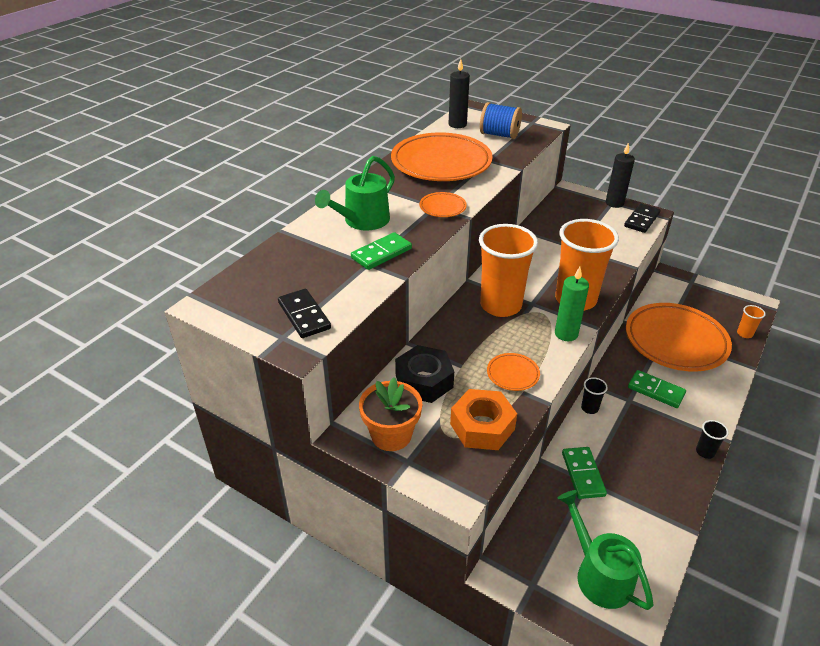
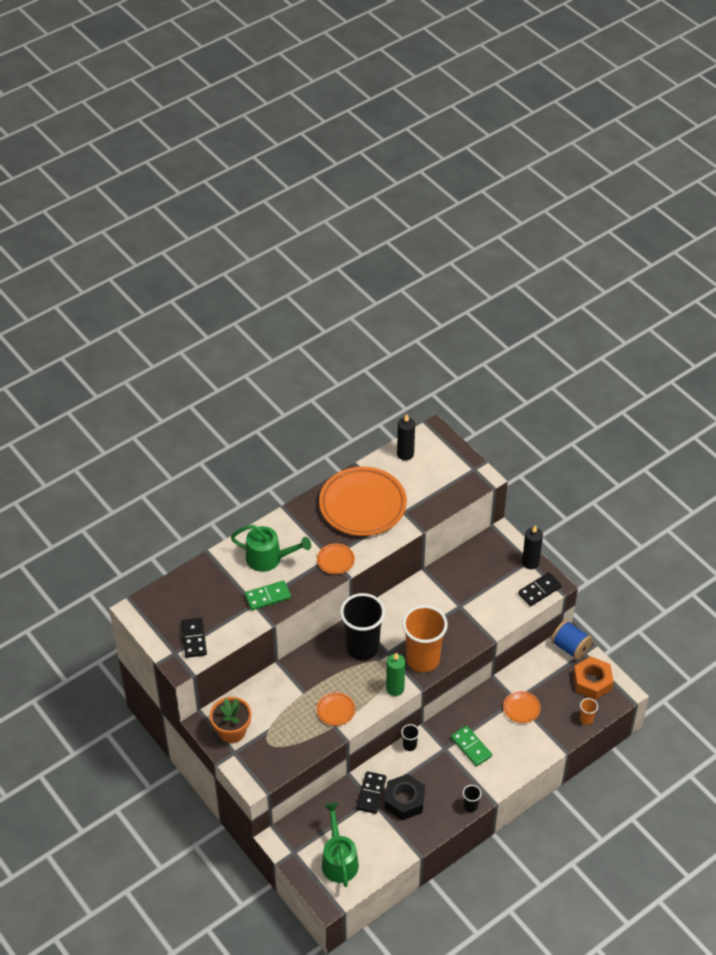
camera: 20 degrees right, 10 degrees up
green watering can [315,156,395,231] -> green watering can turned 135 degrees counterclockwise [231,525,311,572]
black nut [395,345,454,403] -> black nut moved to [385,774,425,820]
orange nut [450,389,517,450] -> orange nut moved to [573,656,614,700]
orange cup [479,224,538,317] -> black cup [340,593,385,660]
blue spool [480,102,522,139] -> blue spool moved to [551,620,592,660]
green domino [562,447,607,499] -> black domino [356,771,386,814]
orange plate [626,303,732,372] -> orange plate [503,691,540,723], size x0.42

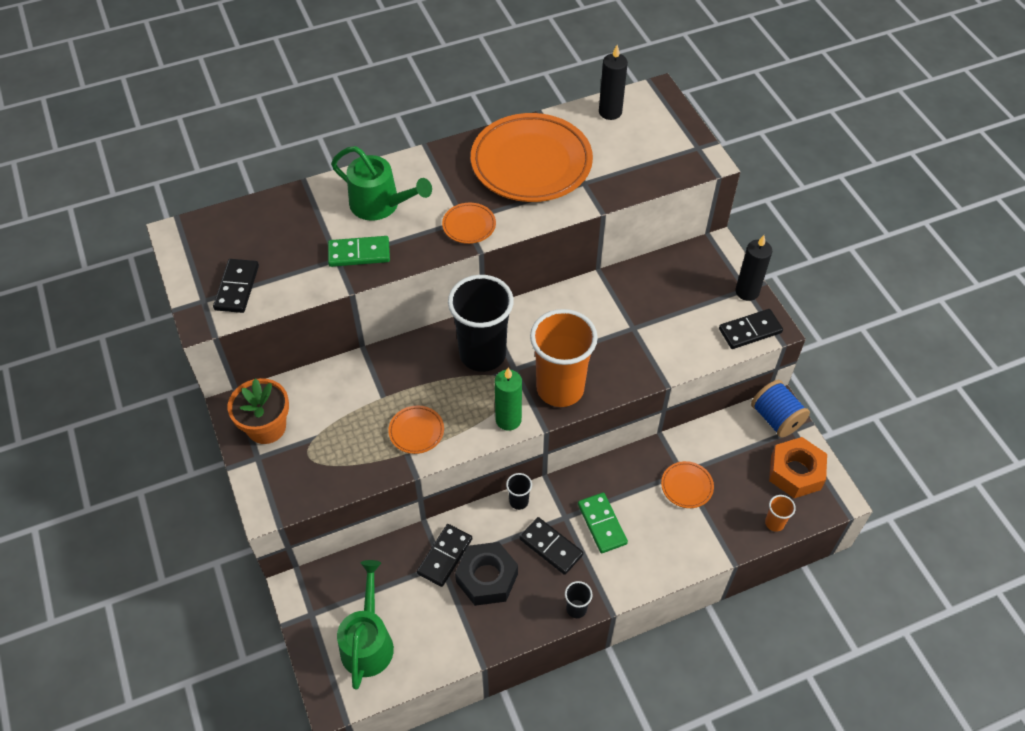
camera: 15 degrees right, 5 degrees up
none -> black domino [520,517,583,575]

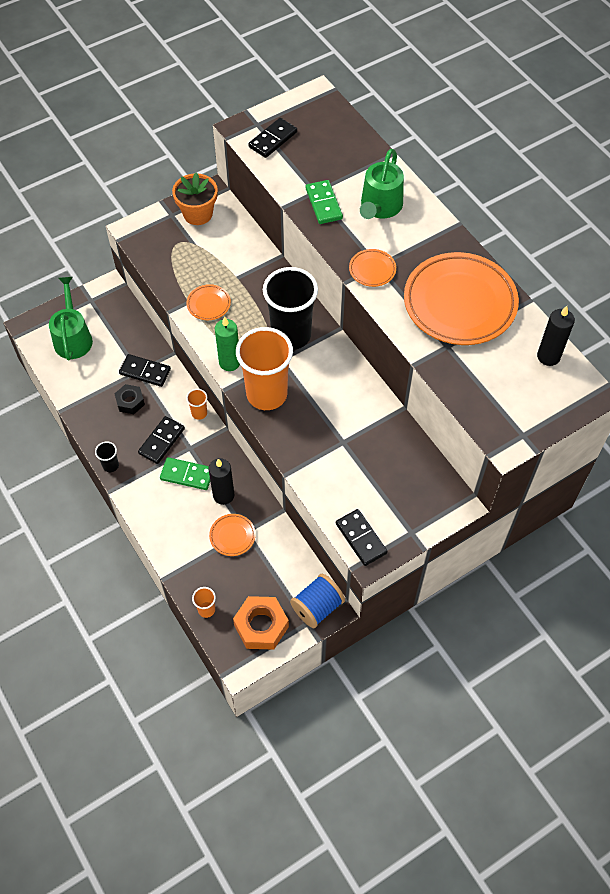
camera: 80 degrees right, 5 degrees up
black domino [213,259,259,313] -> black domino turned 45 degrees counterclockwise [248,118,297,158]
green watering can [337,560,394,690] -> green watering can turned 90 degrees counterclockwise [49,277,93,361]
black nut [455,542,518,606] -> black nut [115,384,145,414], size x0.62
black cup [506,473,532,510] -> orange cup [186,389,208,420]
green domino [578,493,628,553] -> green domino turned 45 degrees clockwise [160,457,210,490]
black candle [735,235,772,301] -> black candle moved to [208,458,234,505]

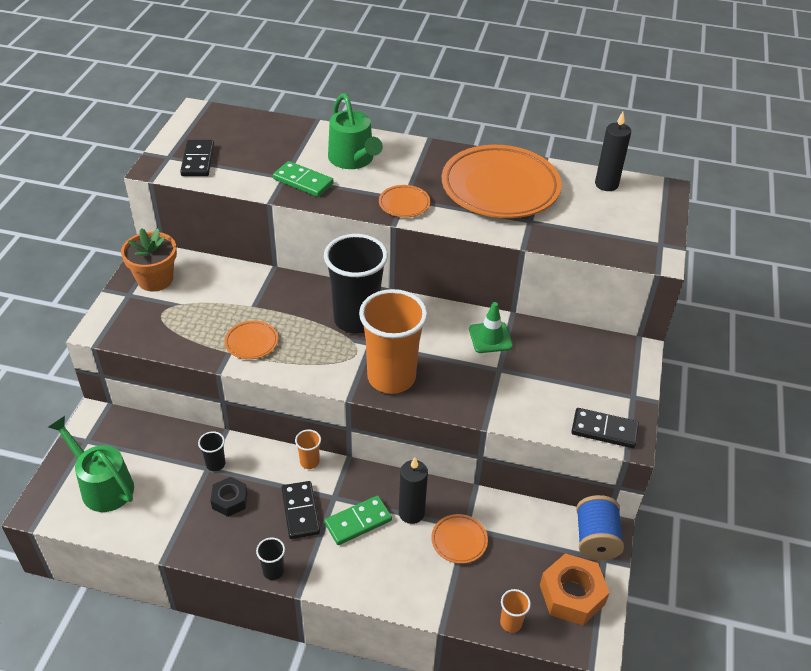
camera: 45 degrees left, 15 degrees down
black domino [119,354,171,387] -> black cup [198,431,225,471]
green candle [215,317,240,371] -> none
none -> green traffic cone [469,302,513,353]

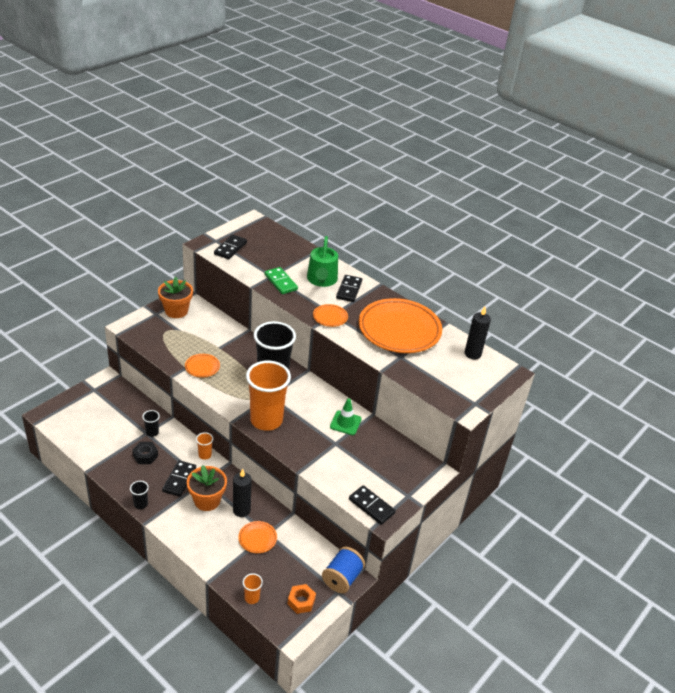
camera: 25 degrees right, 5 degrees down
green watering can [48,416,134,512] -> none
green domino [324,496,392,545] -> orange flower pot [187,465,227,511]
orange nut [540,553,610,625] -> orange nut [288,584,316,614], size x0.62
none -> black domino [336,275,362,302]

